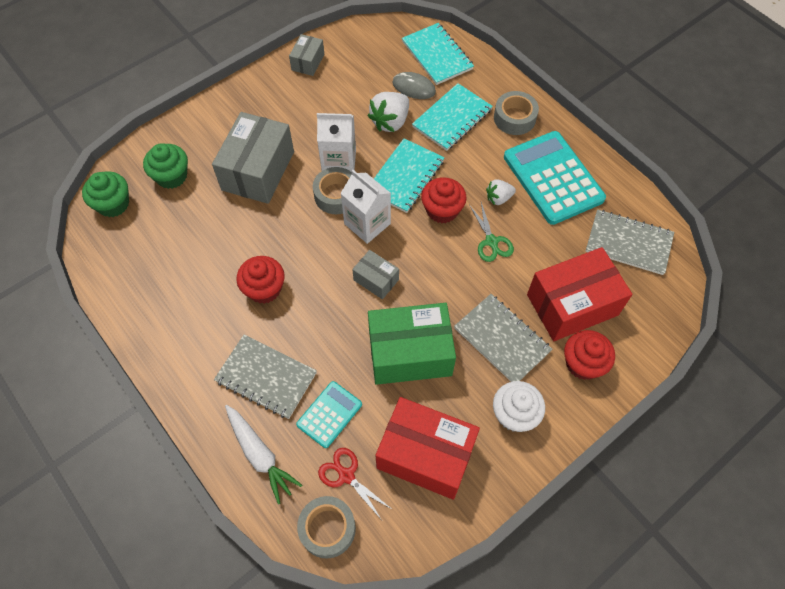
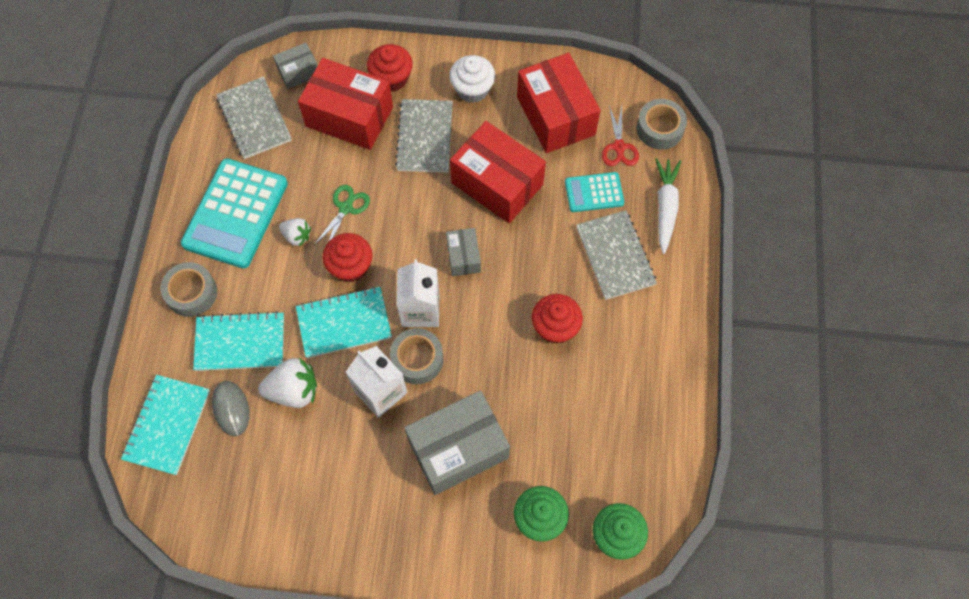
camera: 135 degrees left, 5 degrees up
grey box [289,34,324,76] -> grey box moved to [273,43,317,89]
green box [368,303,456,385] -> red box [450,121,546,224]

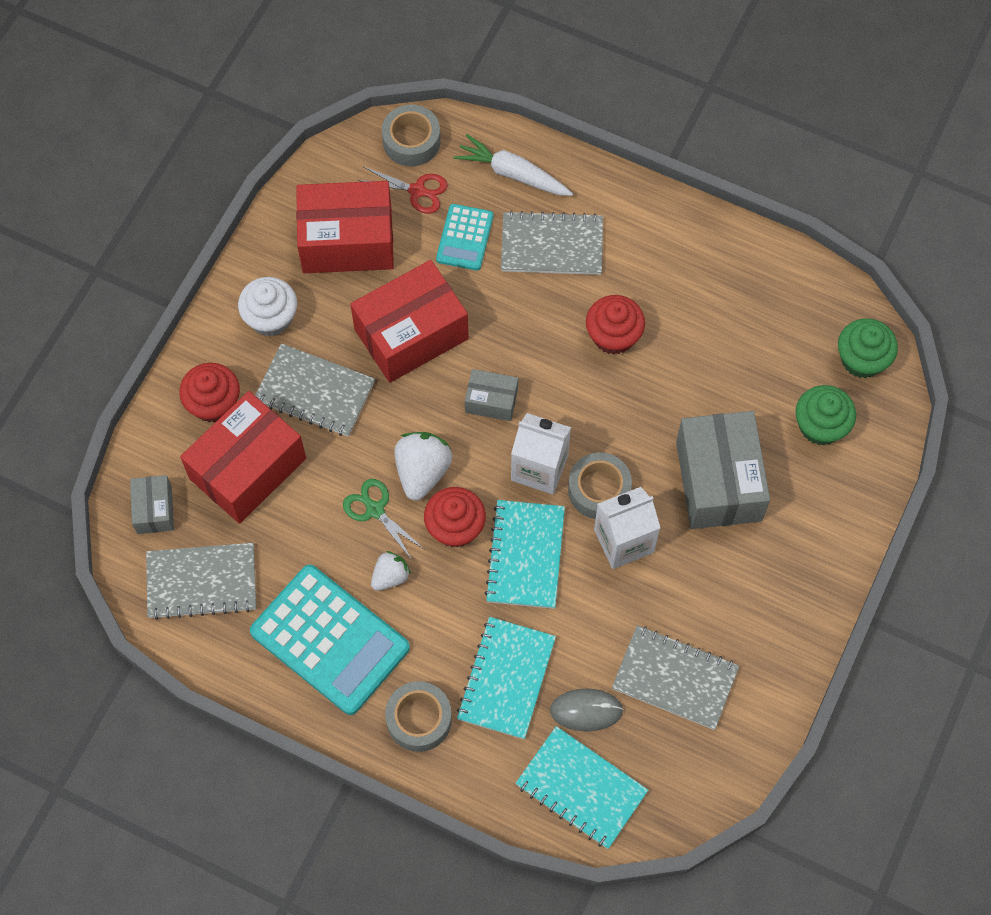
camera: 70 degrees left, 0 degrees up
white strawberry [258,358,317,408] -> white strawberry moved to [394,432,452,501]
none -> grey notebook [612,625,739,730]

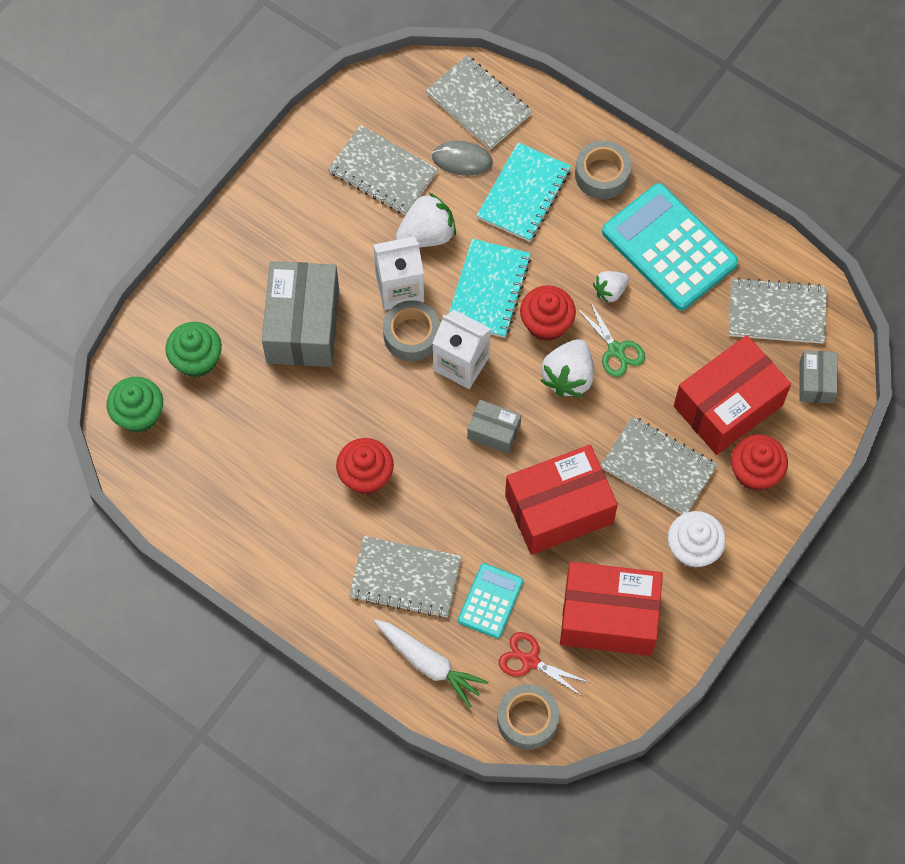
camera: 170 degrees left, 0 degrees up
turquoise notebook [515,726,648,849] -> grey notebook [426,55,532,150]
none -> white strawberry [396,193,456,247]

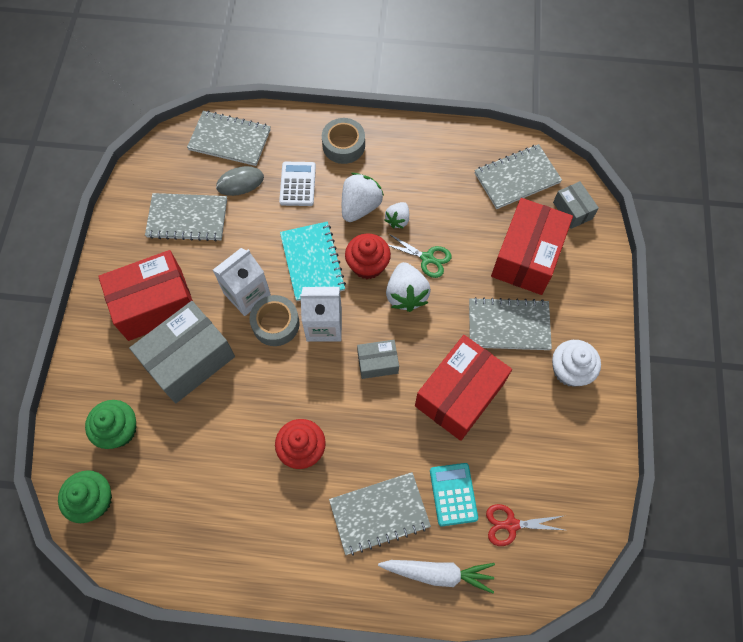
camera: 30 degrees left, 0 degrees up
grey box [262,261,339,367] -> grey box turned 75 degrees clockwise [129,301,235,403]
white strawberry [396,193,456,247] -> white strawberry moved to [342,173,384,222]
turquoise notebook [477,142,571,242] -> white calculator [279,162,316,206]
grey tape [497,684,559,750] -> none
red box [560,562,663,656] -> red box moved to [98,250,193,341]
turquoise calculator [602,183,738,310] -> none
red cupcake [731,434,788,491] -> none

